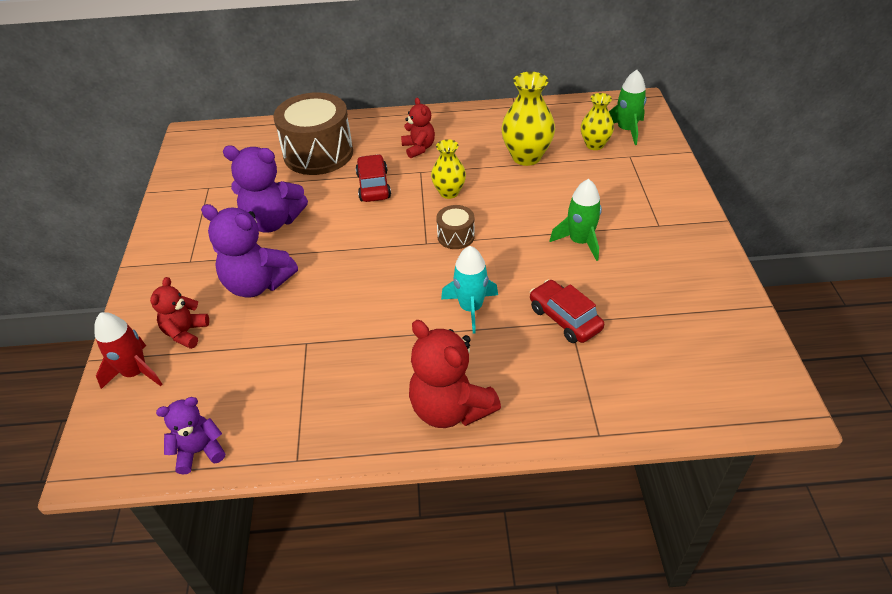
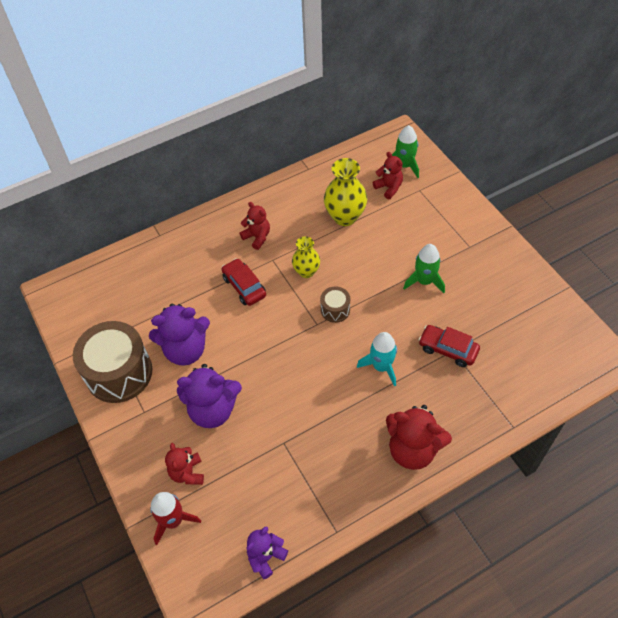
camera: 25 degrees left, 10 degrees up
brown drum [273,92,353,175] -> brown drum moved to [73,321,152,403]
yellow vase [581,93,614,150] -> red teddy bear [373,152,403,199]

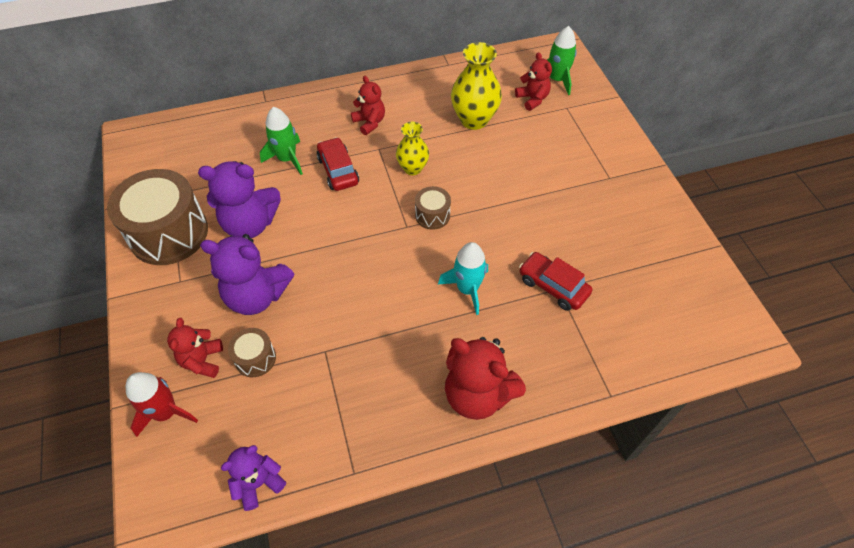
camera: 10 degrees right, 0 degrees up
green rocket [403,244,445,293] -> green rocket moved to [260,107,303,175]
none -> brown drum [228,328,276,377]

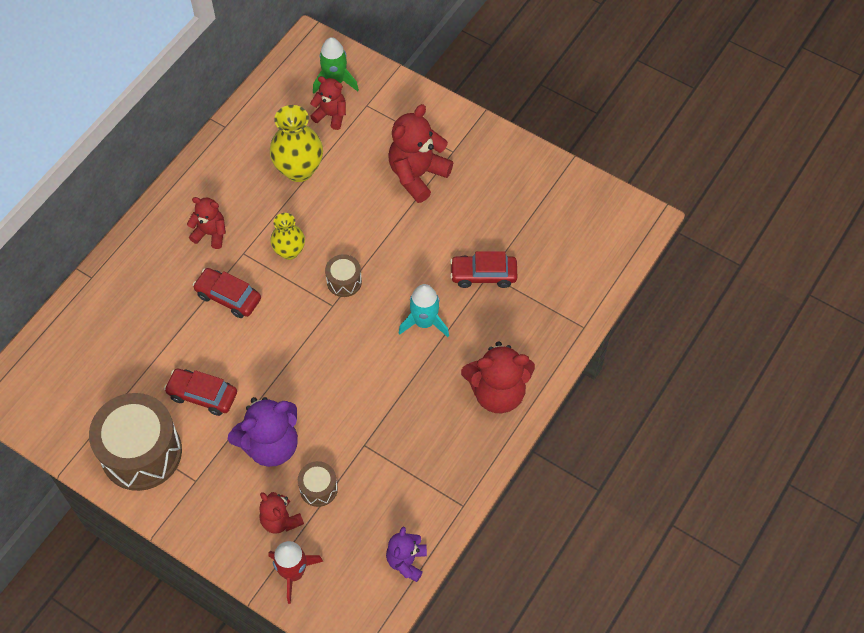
camera: 40 degrees left, 5 degrees up
purple teddy bear [198,161,281,238] -> red car [164,369,237,416]
green rocket [260,107,303,175] -> none
none -> red teddy bear [388,104,453,203]

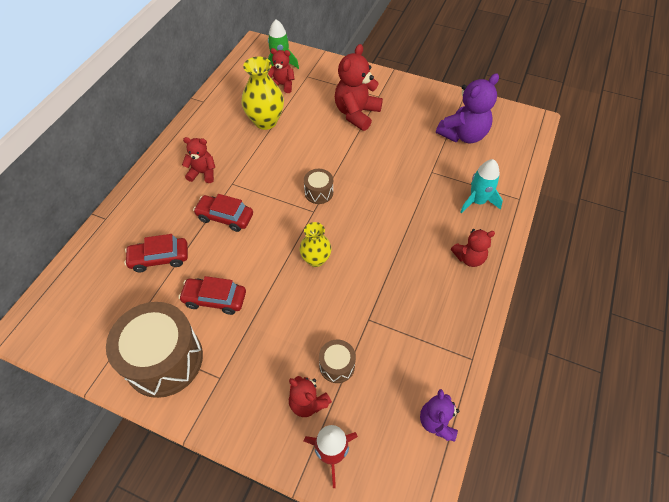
camera: 10 degrees left, 5 degrees down
purple teddy bear [228,397,298,467] -> purple teddy bear moved to [436,73,499,143]
yellow vase [270,213,305,260] -> yellow vase moved to [300,222,331,267]
turquoise rocket [399,284,449,337] -> turquoise rocket moved to [460,159,503,213]
red car [450,251,517,288] -> red car moved to [124,234,188,272]
red teddy bear [461,341,535,413] -> red teddy bear [451,229,495,267], size x0.59

